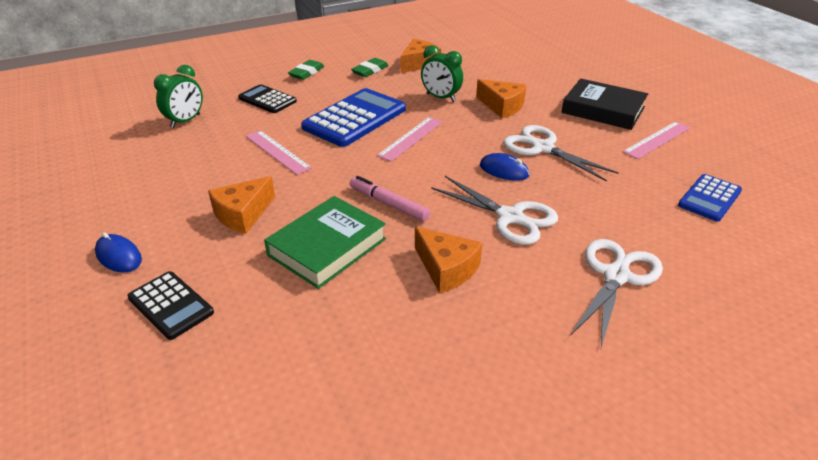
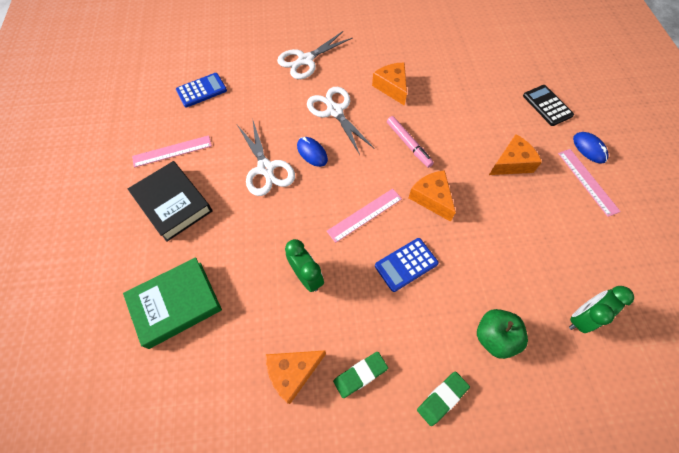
camera: 160 degrees left, 25 degrees up
black calculator [238,84,297,113] -> green apple [477,309,528,359]
pink ruler [246,130,312,175] -> pink ruler moved to [558,149,621,217]
green book [264,196,386,289] -> green book moved to [123,257,222,349]
blue calculator [301,88,406,147] -> blue calculator [375,238,439,292], size x0.58
orange cheese [476,79,527,118] -> orange cheese moved to [409,170,456,222]

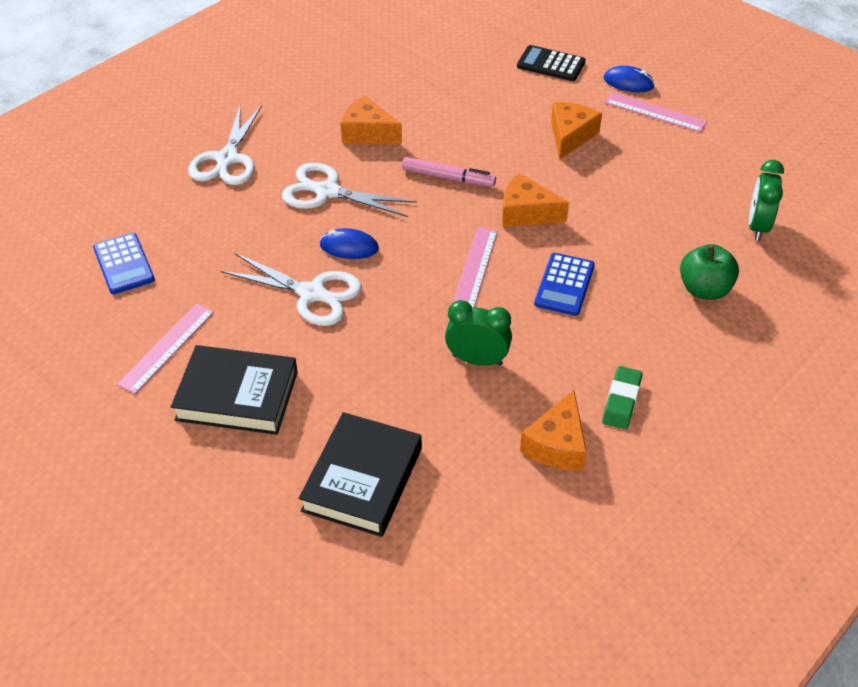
camera: 40 degrees left, 15 degrees down
green book [123,257,222,349] -> black book [299,412,422,537]
blue calculator [176,73,227,107] -> blue calculator turned 135 degrees clockwise [93,233,155,294]
green eraser [417,372,470,426] -> none

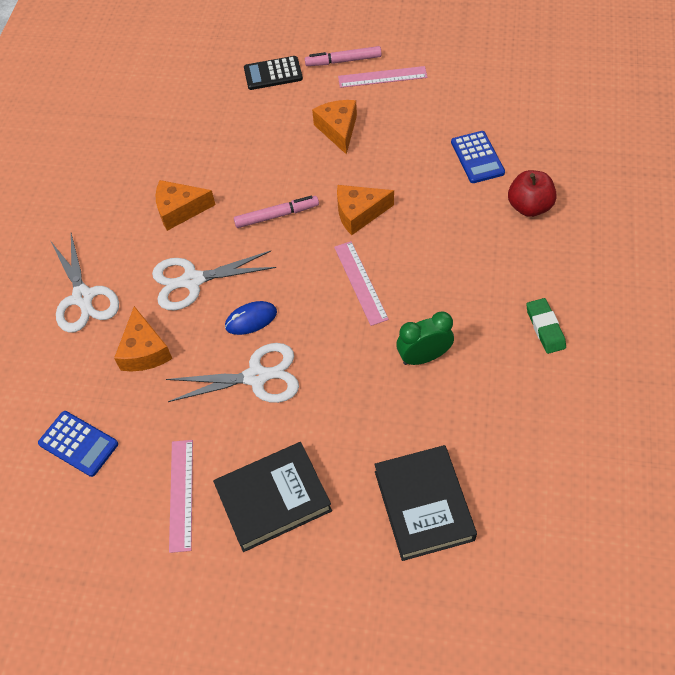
camera: 30 degrees left, 10 degrees up
orange cheese [520,390,587,471] -> orange cheese moved to [114,306,172,371]
blue calculator [534,253,595,316] -> blue calculator moved to [451,131,505,183]
blue mouse [604,66,655,92] -> pink marker [305,46,382,66]
green apple [680,244,739,300] -> red apple [508,170,557,217]
green clock [749,160,784,241] -> none

